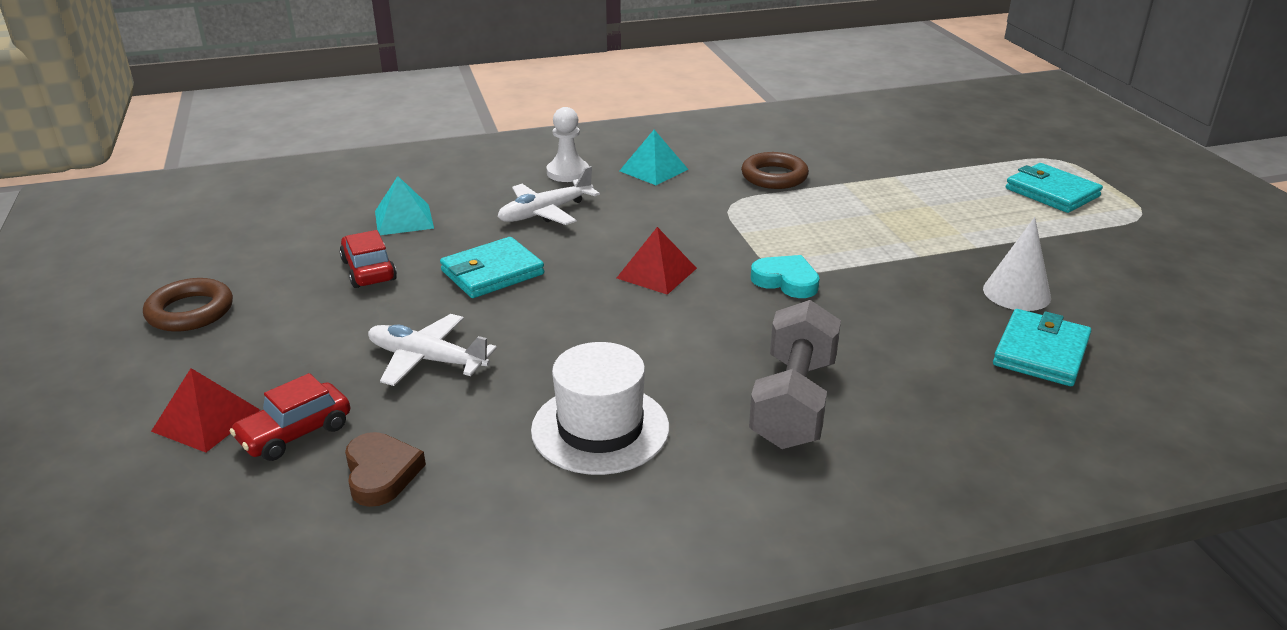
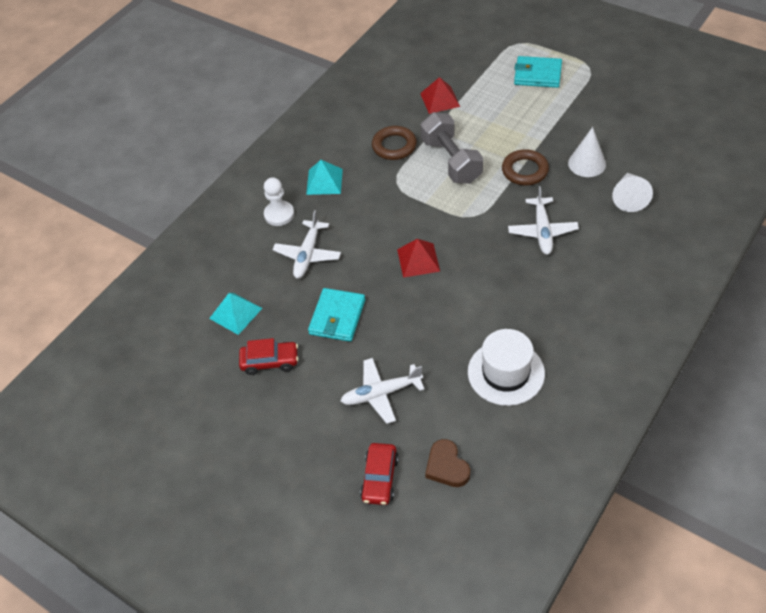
camera: 35 degrees left, 20 degrees up
brown ring [143,278,233,332] -> brown ring moved to [502,149,549,185]
red pyramid [151,368,260,452] -> red pyramid moved to [420,77,460,114]
red car [340,230,397,288] -> red car turned 150 degrees clockwise [239,338,299,375]
brown heart [345,432,426,507] -> brown heart turned 150 degrees counterclockwise [425,439,470,487]
grey dumbbell [749,300,841,449] -> grey dumbbell moved to [421,112,483,184]
turquoise heart [751,255,820,298] -> none
turquoise wallet [993,309,1091,386] -> white cone [612,173,653,212]
none -> white plane [508,186,579,255]

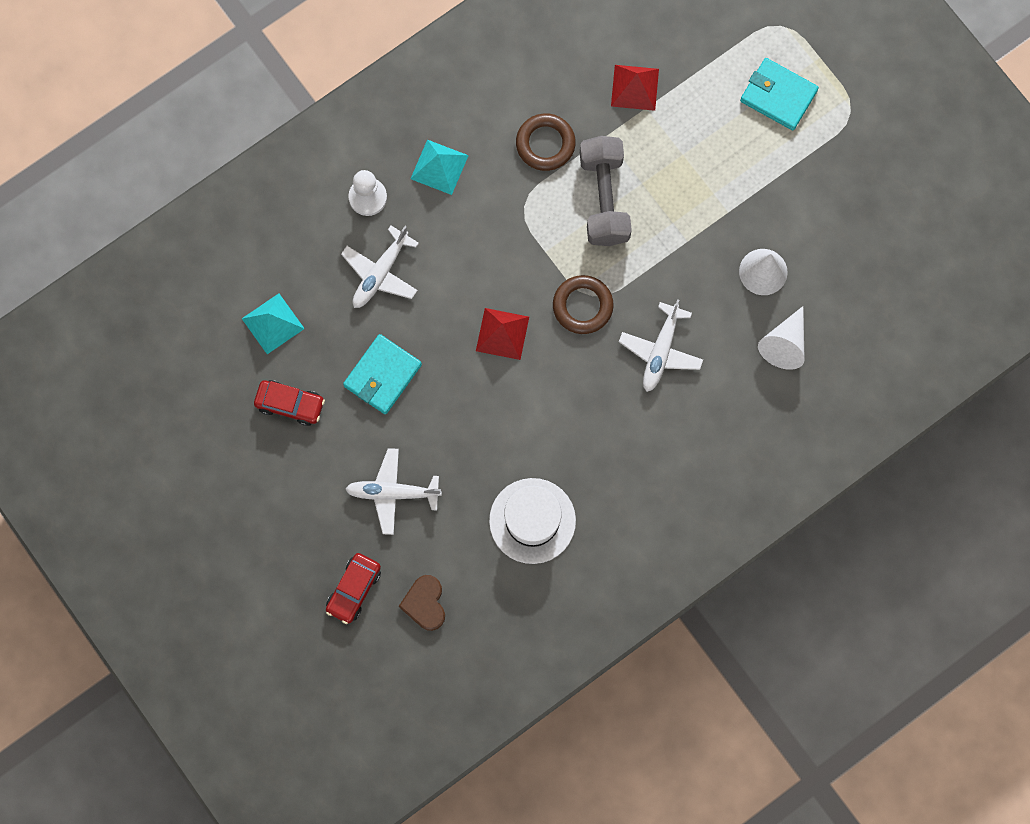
camera: 15 degrees right, 25 degrees up
brown ring [502,149,549,185] -> brown ring moved to [553,275,614,334]

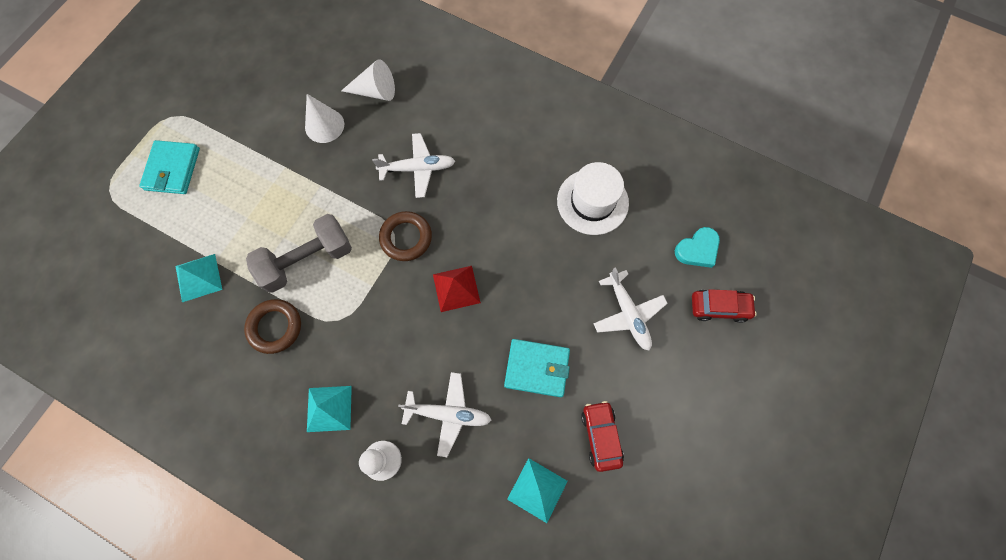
camera: 115 degrees left, 5 degrees down
brown heart [399,575,445,631] -> turquoise heart [675,227,720,268]
red pyramid [611,65,659,111] -> turquoise pyramid [175,254,222,302]

